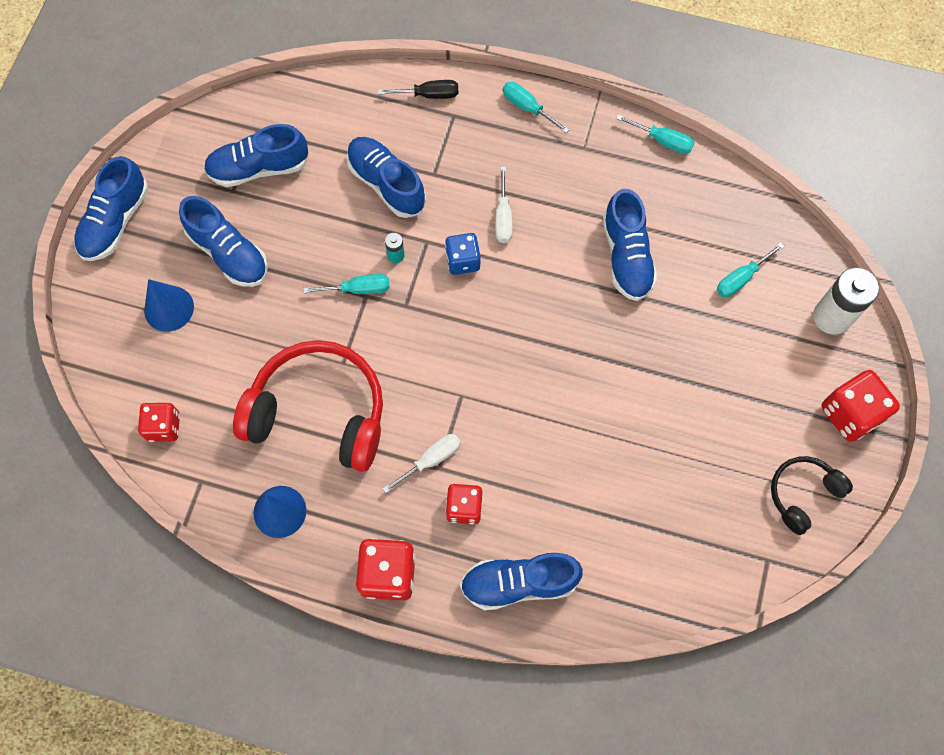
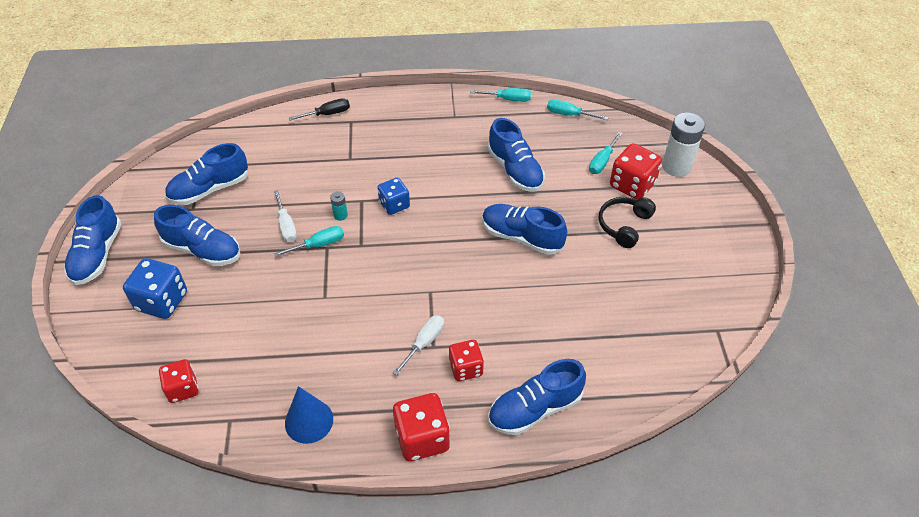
camera: 20 degrees left, 20 degrees down
blue cone [144,279,194,332] -> blue dice [123,258,187,319]
red headphones [233,340,383,472] -> none
blue shoe [346,137,426,218] -> blue shoe moved to [482,204,567,255]
white screwdriver [495,166,513,243] -> white screwdriver moved to [274,190,297,242]
turquoise screwdriver [503,82,569,133] -> turquoise screwdriver moved to [547,99,609,120]
black headphones [771,456,853,535] -> black headphones moved to [599,197,656,248]
red dice [821,370,900,442] -> red dice moved to [610,143,662,200]

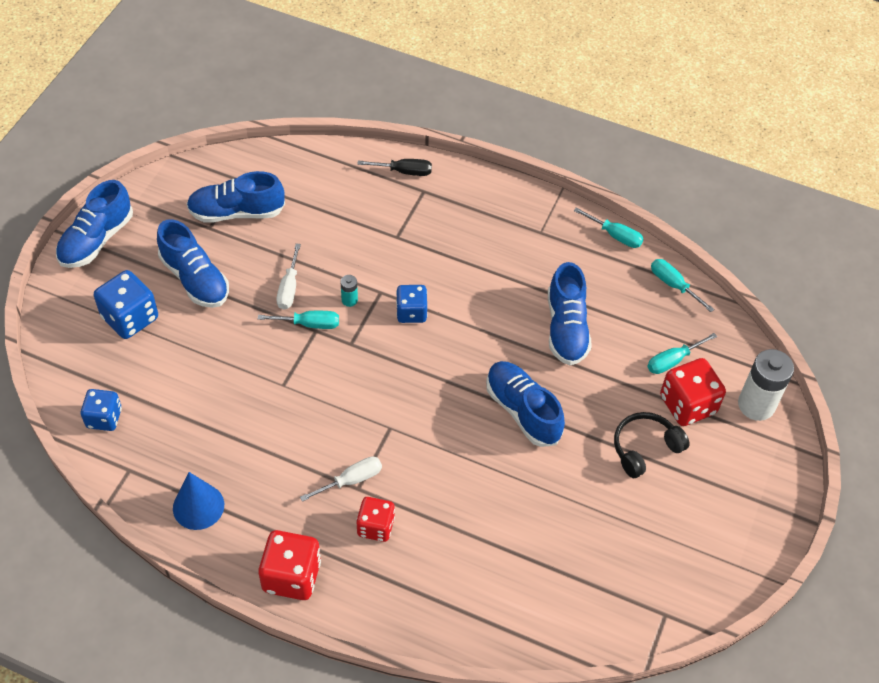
camera: 25 degrees right, 5 degrees up
red dice [159,359,199,403] -> blue dice [81,389,122,431]
blue shoe [488,359,586,435] -> none

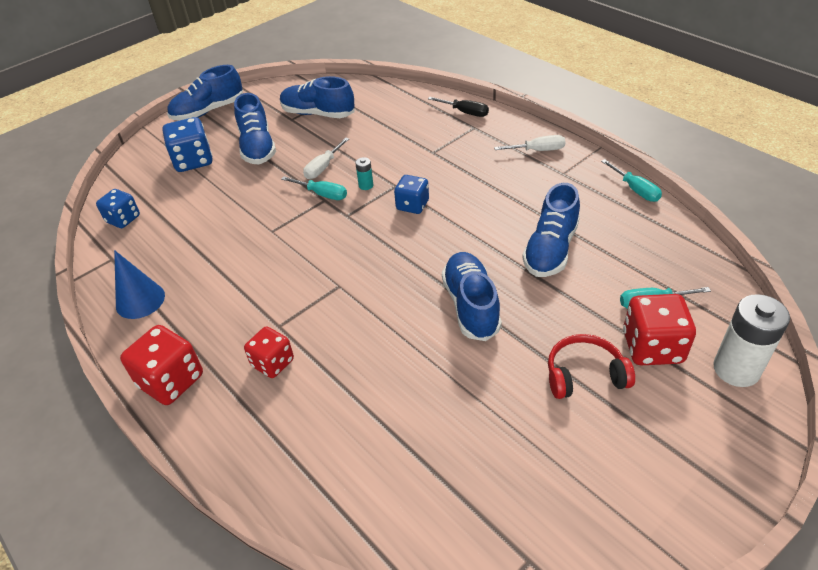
camera: 30 degrees right, 10 degrees down
white screwdriver [300,456,382,502] -> white screwdriver moved to [494,135,565,151]
black headphones [614,412,690,478] -> red headphones [548,334,635,399]
turquoise screwdriver [651,259,714,312] -> none

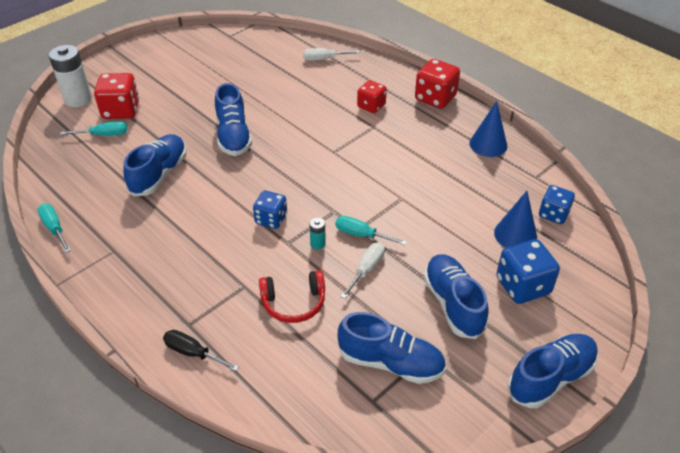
camera: 175 degrees right, 0 degrees up
white screwdriver [494,135,565,151] -> white screwdriver moved to [303,48,360,61]
red headphones [548,334,635,399] -> red headphones moved to [259,270,325,323]
none -> blue cone [494,191,537,248]

